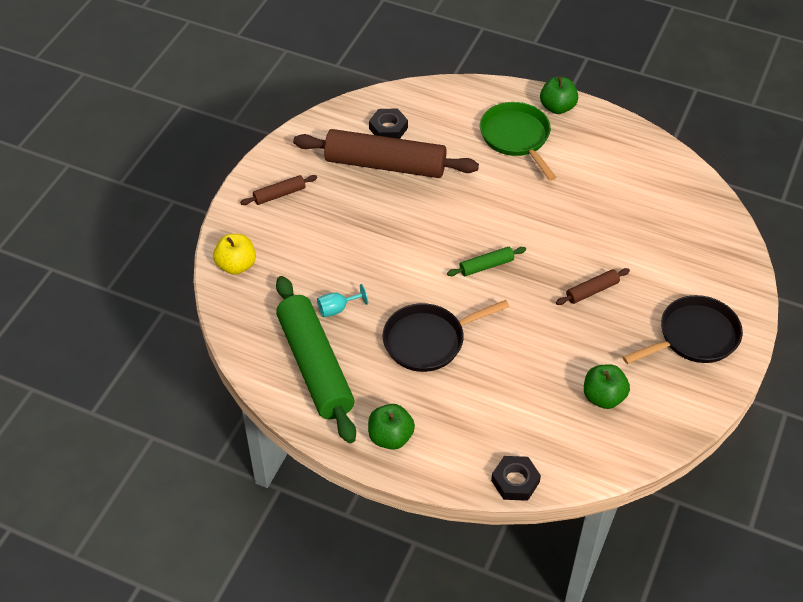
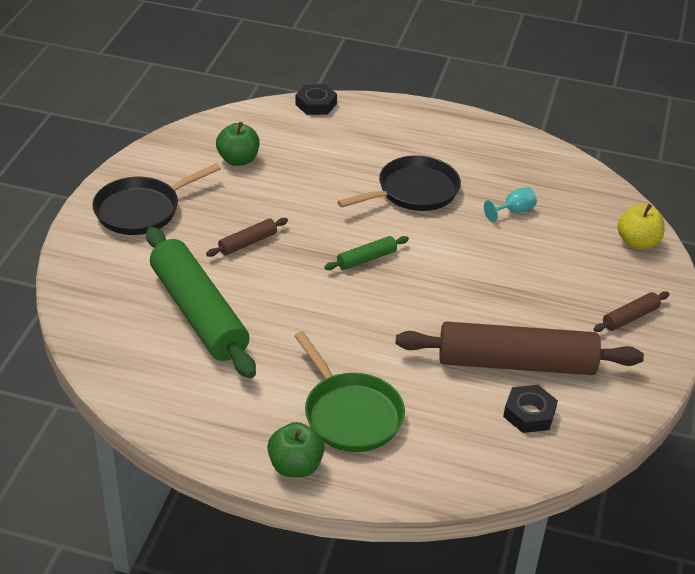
camera: 170 degrees right, 10 degrees down
green rolling pin [276,276,356,443] -> green rolling pin moved to [146,227,256,378]
green apple [368,404,415,450] -> none

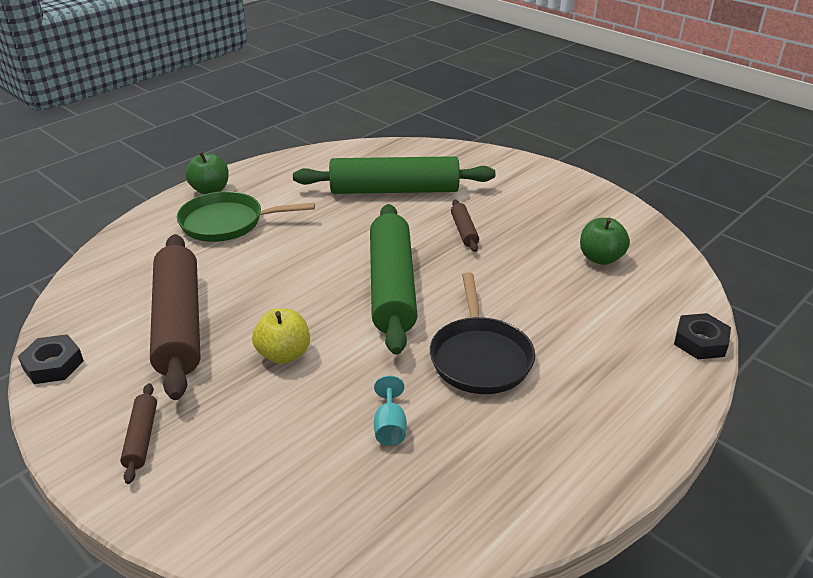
camera: 120 degrees right, 5 degrees down
black pan [92,163,221,235] -> none
green rolling pin [324,236,409,270] -> green rolling pin [370,204,418,355], size x2.32
brown rolling pin [396,322,644,375] -> brown rolling pin turned 45 degrees counterclockwise [150,234,201,400]
black nut [503,385,558,433] -> black nut moved to [18,334,84,384]
yellow apple [617,204,665,249] -> yellow apple moved to [252,308,310,364]

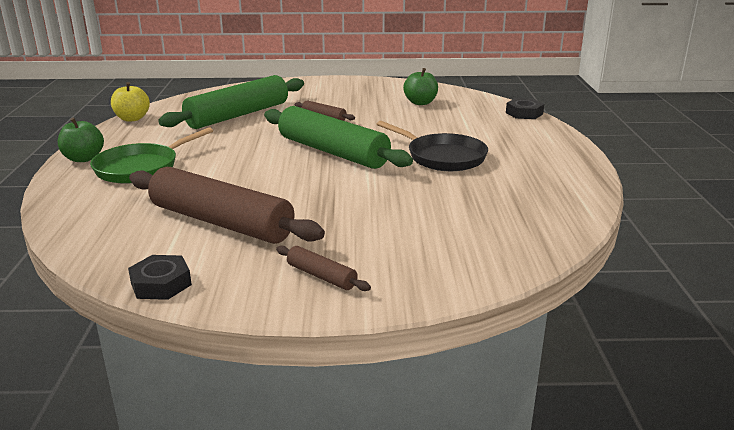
camera: 45 degrees left, 10 degrees down
yellow apple [252,308,310,364] -> yellow apple moved to [111,82,150,121]
turquoise goblet [374,376,407,446] -> none

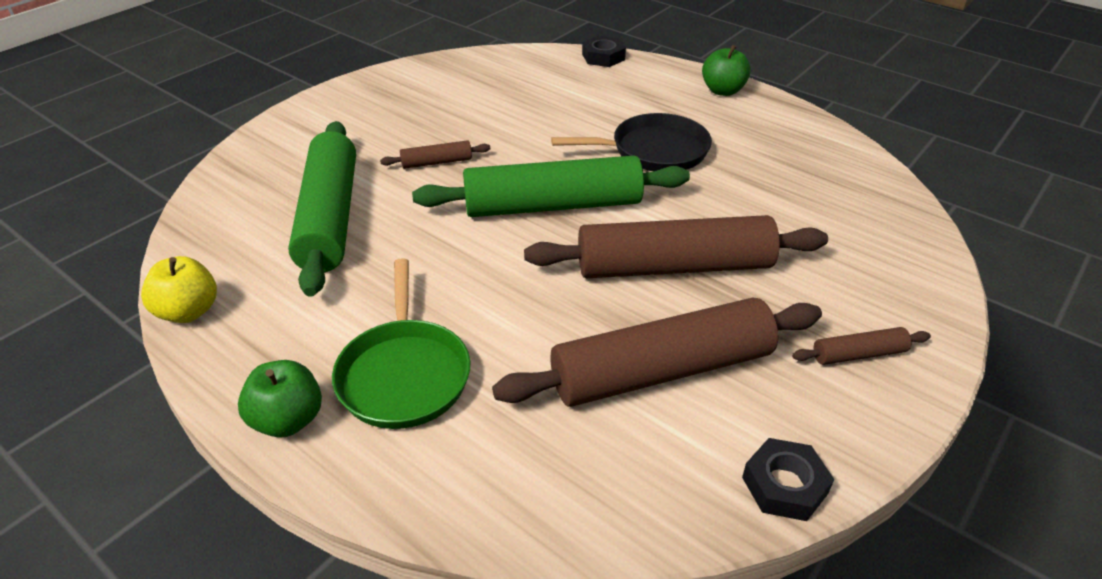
camera: 50 degrees left, 15 degrees up
green apple [403,68,438,105] -> green apple moved to [702,45,751,96]
none -> brown rolling pin [524,215,828,278]

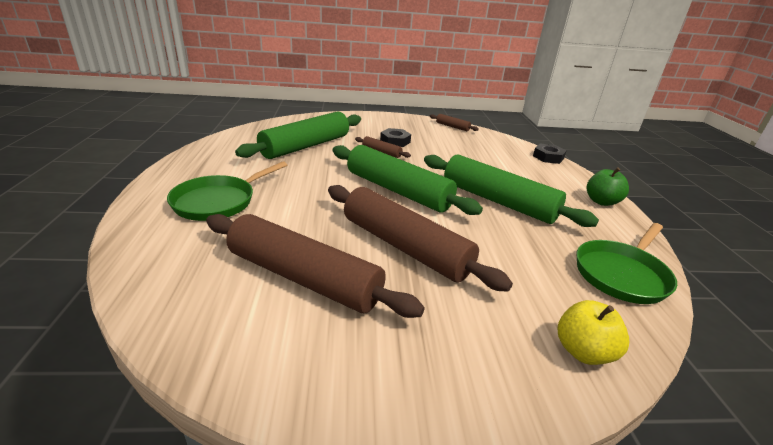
camera: 45 degrees right, 10 degrees down
yellow apple [141,256,217,323] -> yellow apple moved to [558,300,629,365]
green apple [238,360,322,438] -> none
black pan [551,113,712,171] -> green rolling pin [424,155,599,227]
black nut [742,438,834,521] -> black nut moved to [380,128,411,147]
brown rolling pin [792,327,931,365] -> brown rolling pin moved to [430,114,479,131]
none -> green pan [577,223,677,304]

